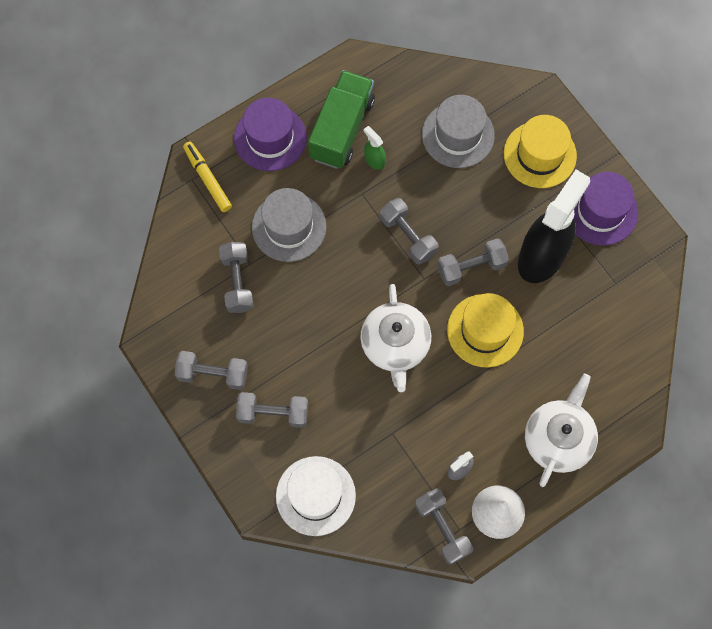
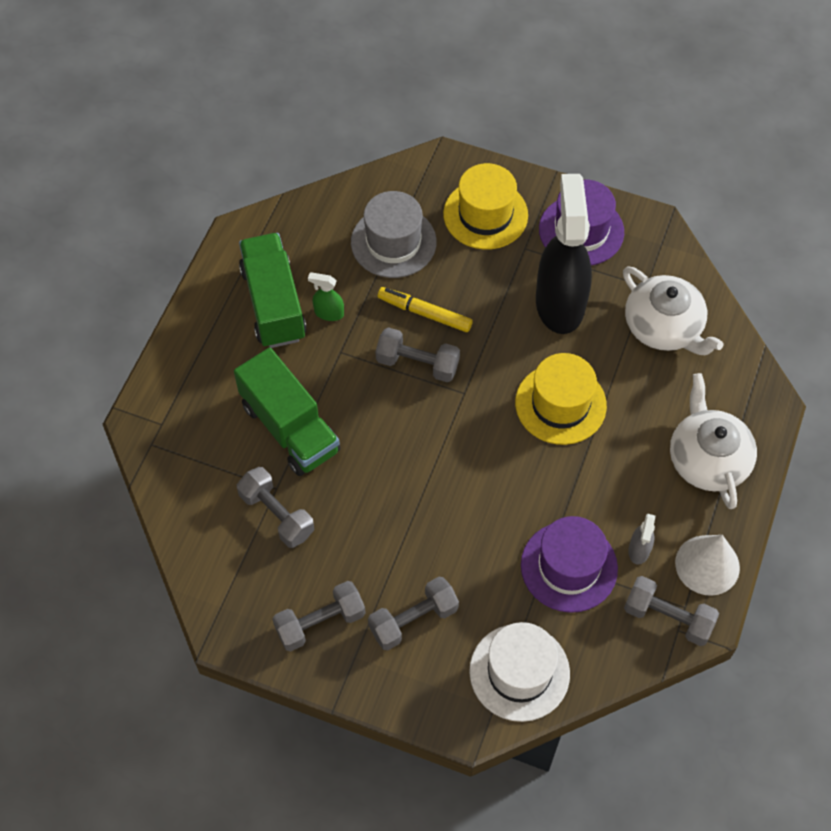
camera: 35 degrees left, 10 degrees down
yellow marker [183,141,232,212] -> yellow marker moved to [378,287,473,332]
purple hat [234,98,307,171] -> purple hat moved to [521,516,618,613]
grey hat [252,188,326,262] -> green truck [234,347,340,476]
white teapot [360,284,431,392] -> white teapot moved to [623,266,723,355]
grey dumbbell [437,238,509,286] -> none

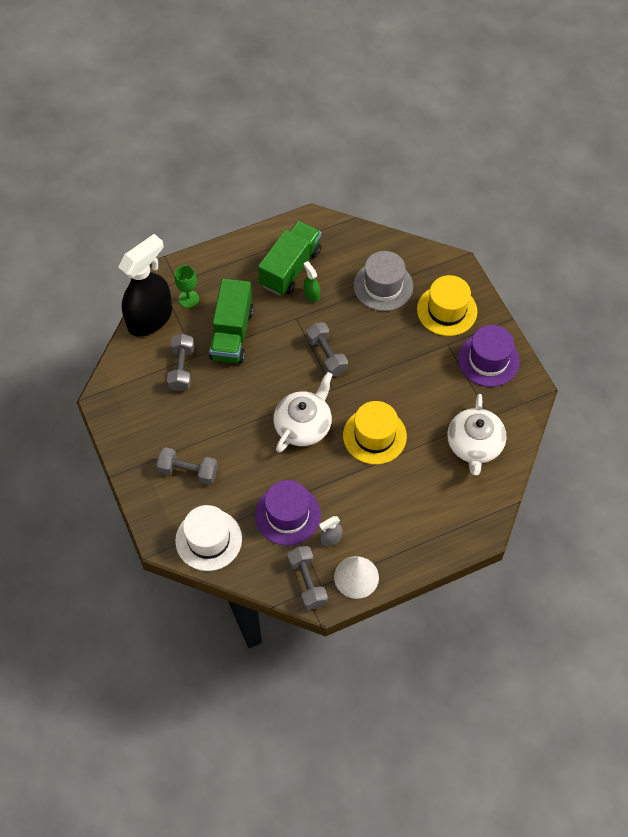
camera: 45 degrees right, 0 degrees up
grey dumbbell [272,581,366,651] -> none
yellow marker [378,287,473,332] -> none
black spray bottle [536,174,592,334] -> black spray bottle moved to [119,234,172,336]
white teapot [670,373,757,509] -> white teapot moved to [273,372,333,452]
none -> green goblet [175,265,199,308]

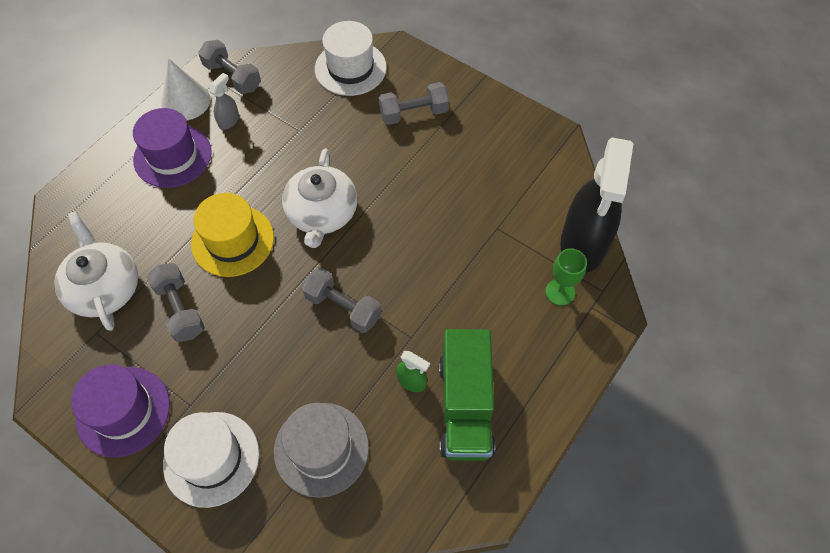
camera: 150 degrees right, 0 degrees up
grey dumbbell [167,334,194,392] -> grey dumbbell moved to [147,263,205,342]
green truck [209,279,254,363] -> none
purple hat [255,480,321,546] -> purple hat moved to [133,108,212,188]
yellow hat [417,275,477,336] -> white hat [163,412,259,508]

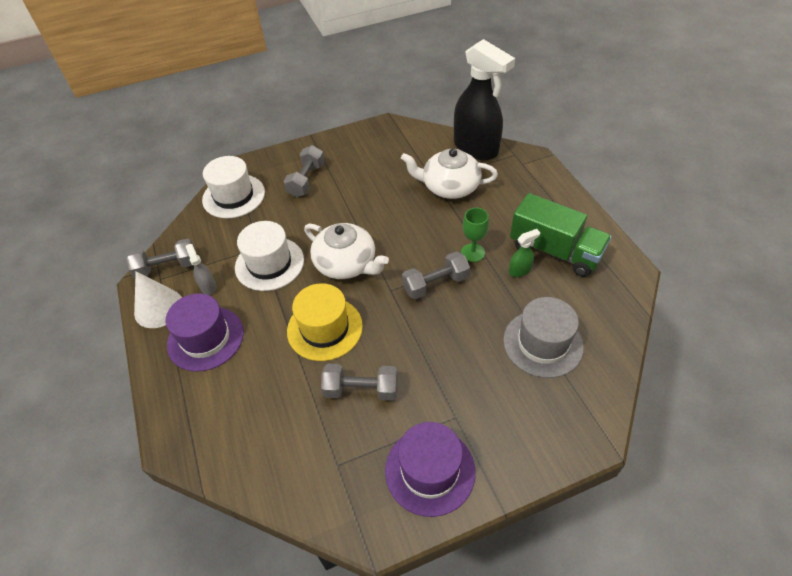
camera: 55 degrees left, 10 degrees down
white teapot [54,211,138,331] -> white teapot moved to [401,148,498,199]
white hat [163,412,259,508] -> white hat moved to [235,221,304,291]
green goblet [545,248,587,306] -> green goblet moved to [461,208,489,262]

